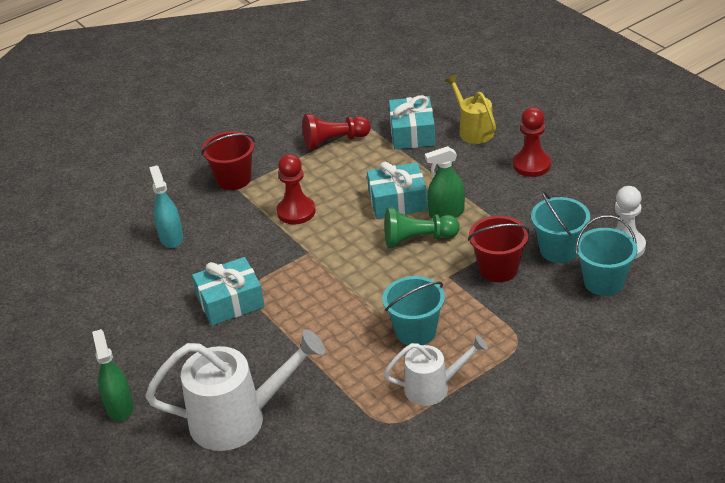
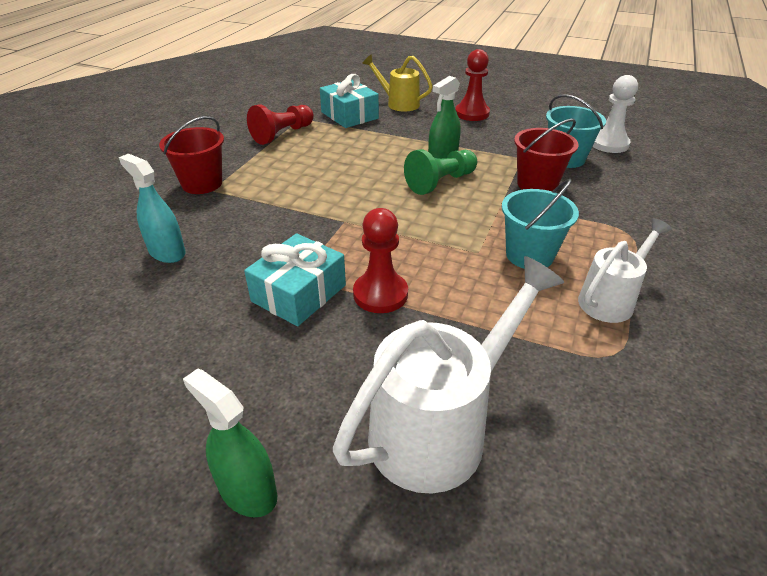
camera: 35 degrees left, 0 degrees up
red pawn [277,154,316,225] -> red pawn moved to [353,208,408,313]
turquoise gift [367,162,428,219] -> none
turquoise bucket [576,215,637,296] -> none

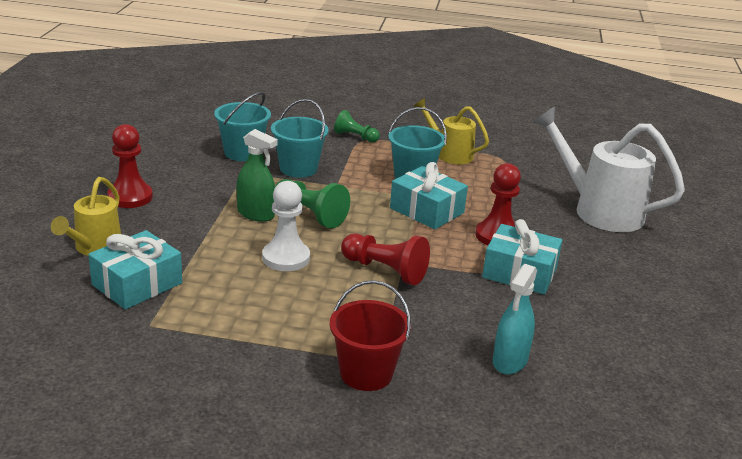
camera: 105 degrees left, 10 degrees down
green spray bottle [183,369,277,517] -> none
red pawn [247,105,314,145] -> red pawn moved to [341,233,430,285]
red bucket [514,119,578,191] -> turquoise bucket [271,99,329,178]
white watering can [578,218,672,323] -> yellow watering can [413,98,489,164]
white pawn [593,75,638,153] -> white pawn moved to [262,181,310,271]
none -> green pawn [334,110,380,143]
none -> turquoise gift [390,162,468,229]

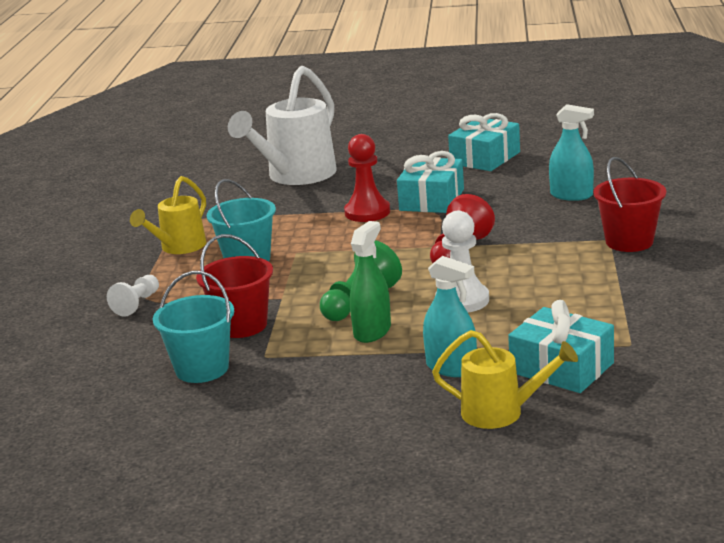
camera: 90 degrees left, 5 degrees down
red pawn [107,124,153,208] -> none
turquoise bucket [271,99,329,178] -> red bucket [196,234,273,338]
green pawn [334,110,380,143] -> white pawn [107,275,159,317]
turquoise gift [390,162,468,229] -> turquoise gift moved to [448,113,520,171]
none -> turquoise spray bottle [423,256,477,377]

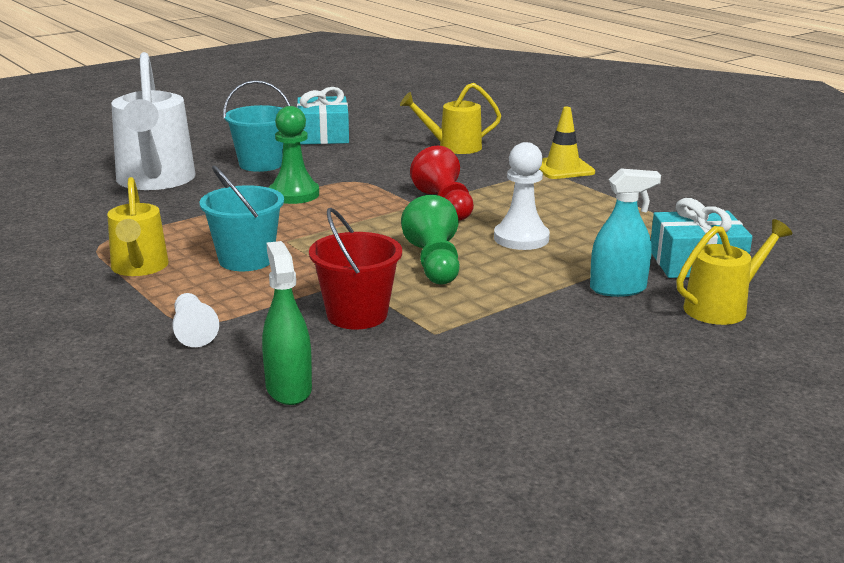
camera: 45 degrees left, 0 degrees up
turquoise bucket [153,271,234,383] -> turquoise bucket moved to [223,80,291,172]
red pawn [344,134,390,222] -> green pawn [269,106,319,204]
green spray bottle [350,221,391,343] -> green spray bottle moved to [262,241,312,405]
turquoise gift [397,151,464,213] -> none
turquoise spray bottle [549,104,594,201] -> yellow watering can [400,83,501,154]
red bucket [594,157,666,252] -> yellow traffic cone [539,107,595,179]

